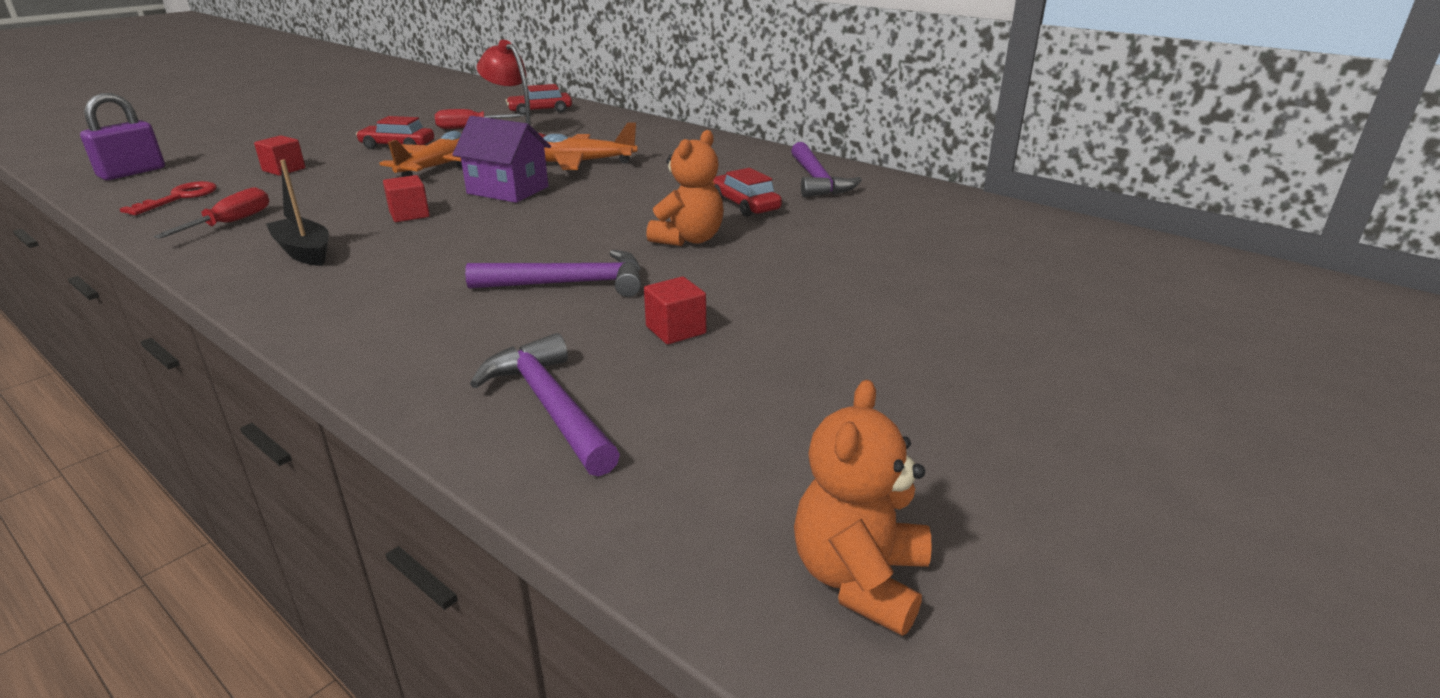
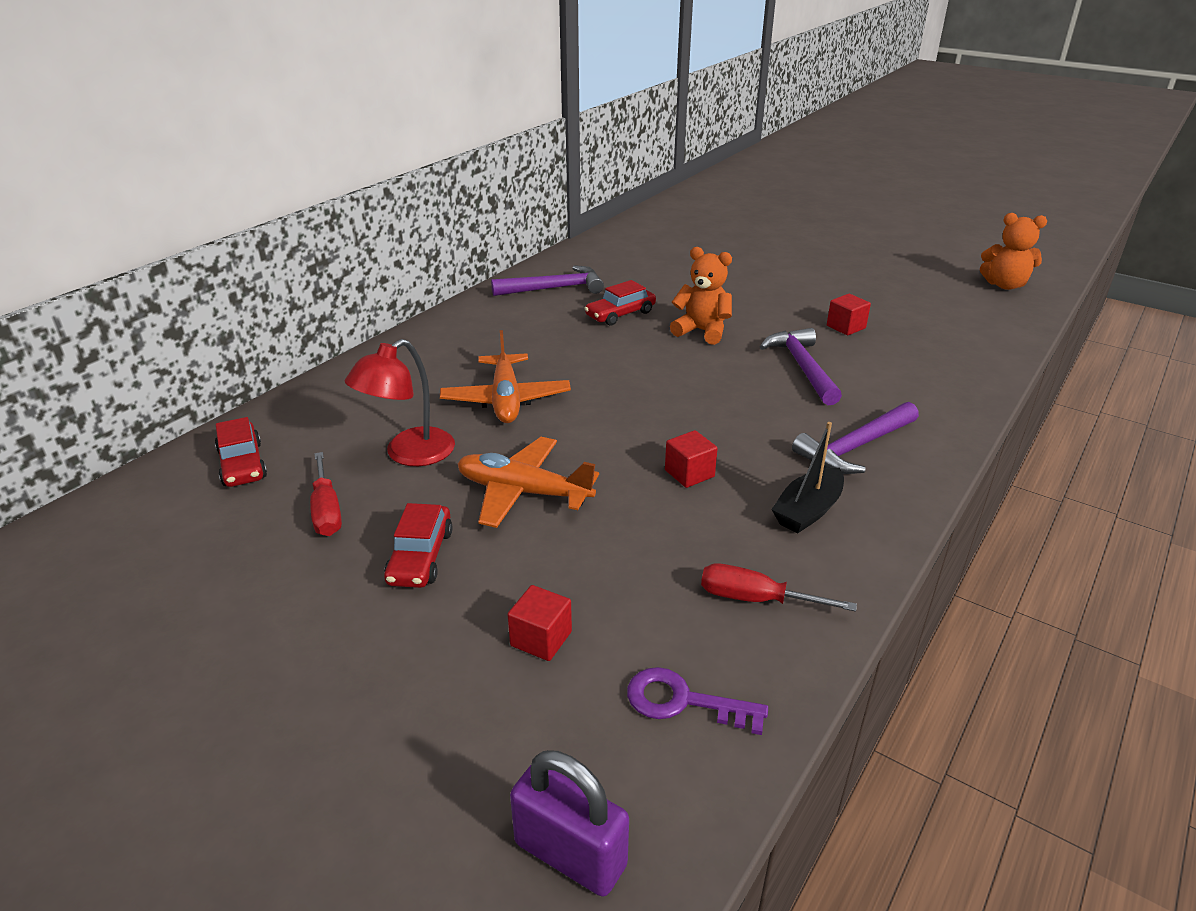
camera: 95 degrees left, 5 degrees up
red key [120,181,217,215] -> purple key [627,667,768,735]
purple house [452,116,551,203] -> none
purple hammer [470,333,620,477] -> purple hammer moved to [792,402,919,474]

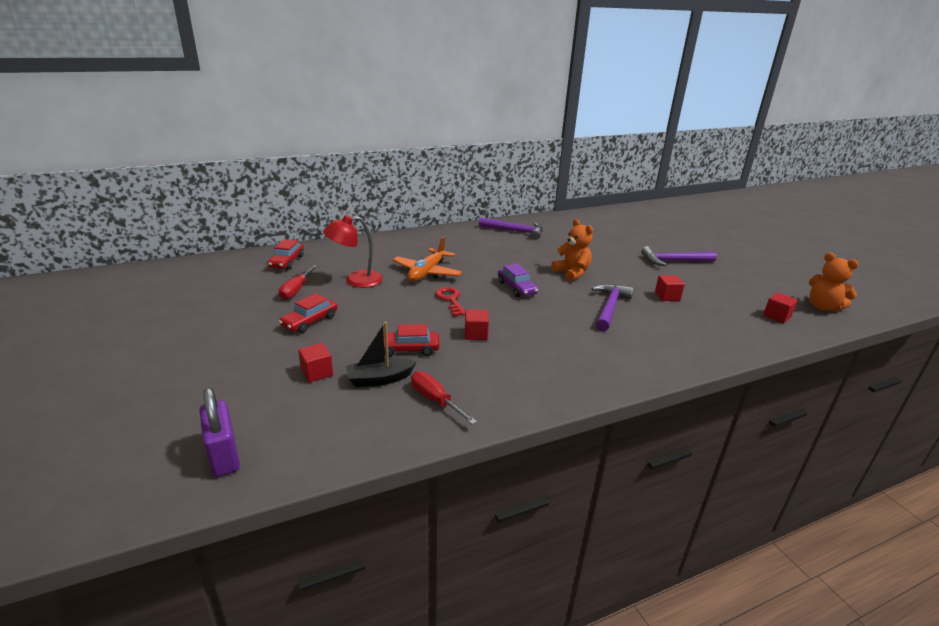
camera: 30 degrees right, 5 degrees down
orange plane [457,437,599,528] -> none
red car [584,280,656,326] -> red car moved to [375,324,440,357]
purple key [627,667,768,735] -> none
black boat [771,422,844,533] -> black boat moved to [346,322,416,387]
purple hammer [792,402,919,474] -> purple hammer moved to [641,246,717,266]
none -> red key [435,287,465,316]
none -> purple car [498,264,538,297]
none -> red cube [763,293,798,323]

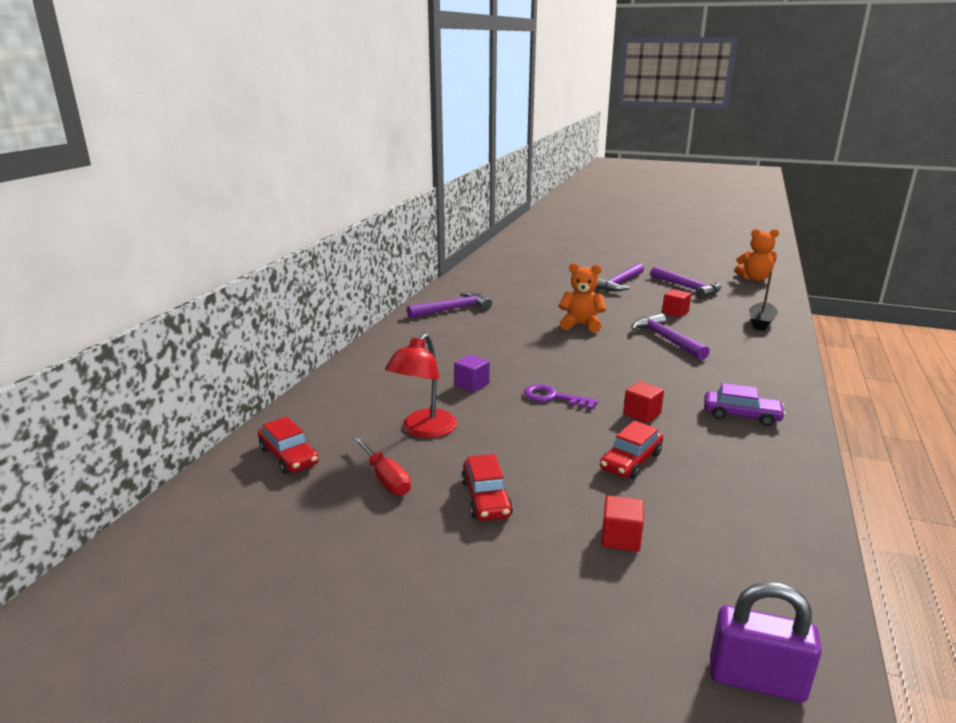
camera: 45 degrees left, 5 degrees down
black boat [346,322,416,387] -> black boat moved to [749,269,778,331]
orange plane [393,236,462,282] -> purple cube [454,354,490,392]
red screwdriver [411,371,477,425] -> none
red key [435,287,465,316] -> purple key [524,384,598,410]
purple car [498,264,538,297] -> purple car moved to [704,383,786,426]
red cube [763,293,798,323] -> none
none -> purple hammer [650,266,721,299]

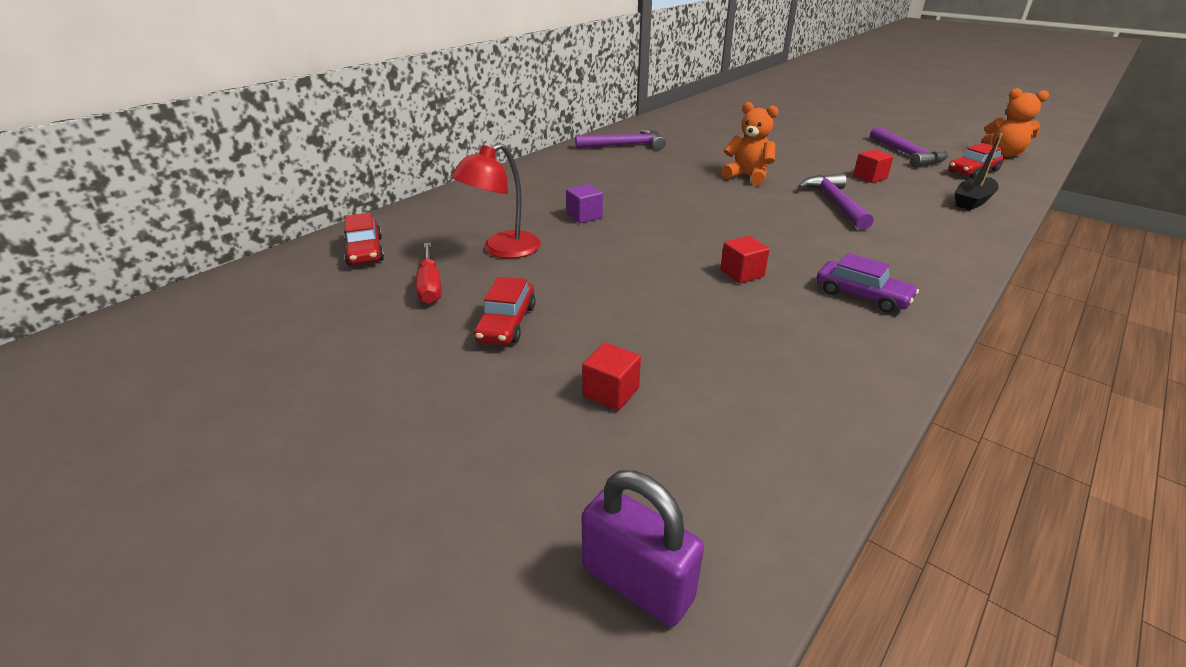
camera: 20 degrees right, 10 degrees up
purple key [524,384,598,410] -> none
purple hammer [595,263,644,291] -> none
red car [600,421,663,479] -> red car moved to [949,143,1005,179]

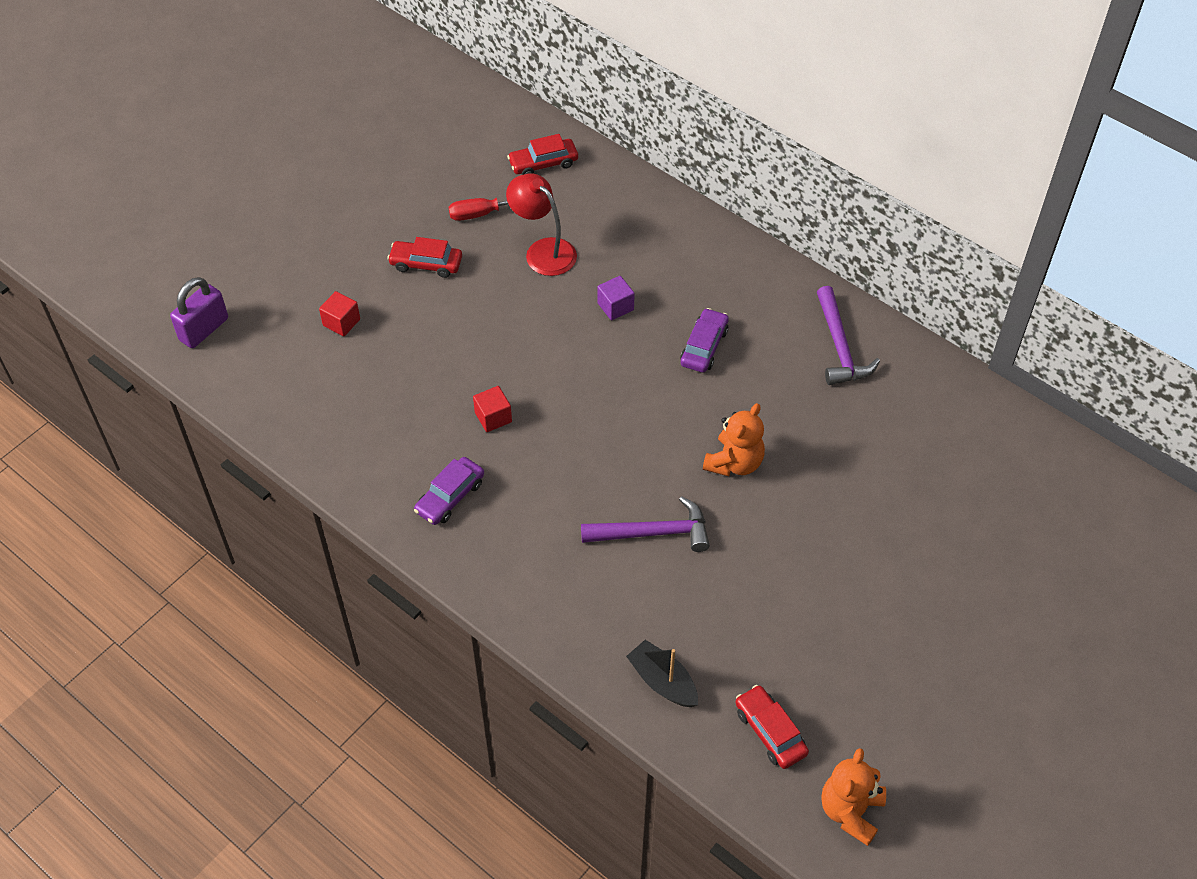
camera: 90 degrees right, 20 degrees up
red cube [853,149,894,183] -> none
purple hammer [870,126,948,167] -> none
none -> purple car [680,308,729,373]

